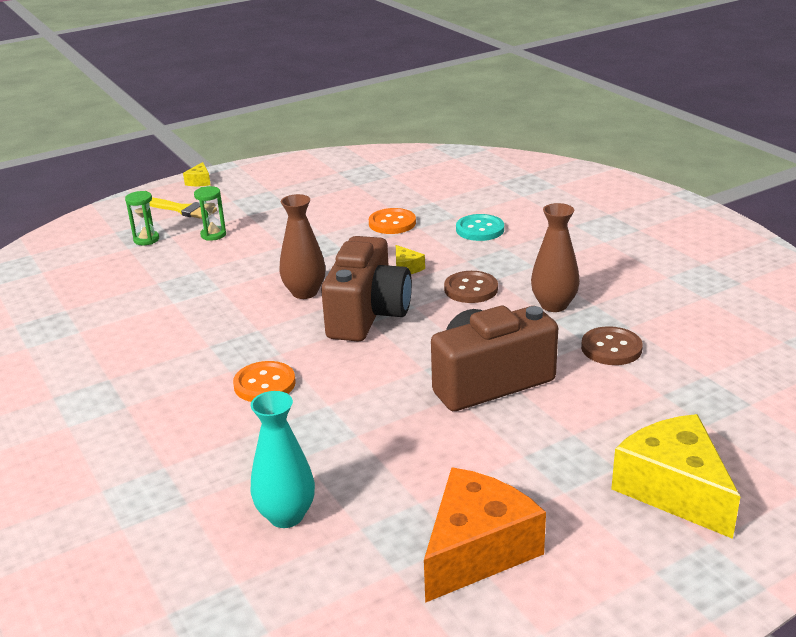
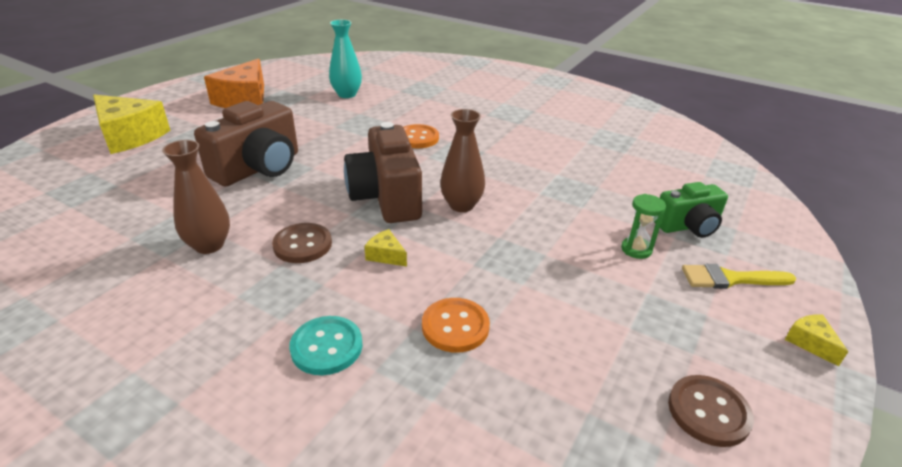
camera: 150 degrees right, 5 degrees up
green hourglass [125,191,159,245] -> green camera [654,182,728,238]
brown button [581,326,643,365] -> brown button moved to [668,375,754,447]

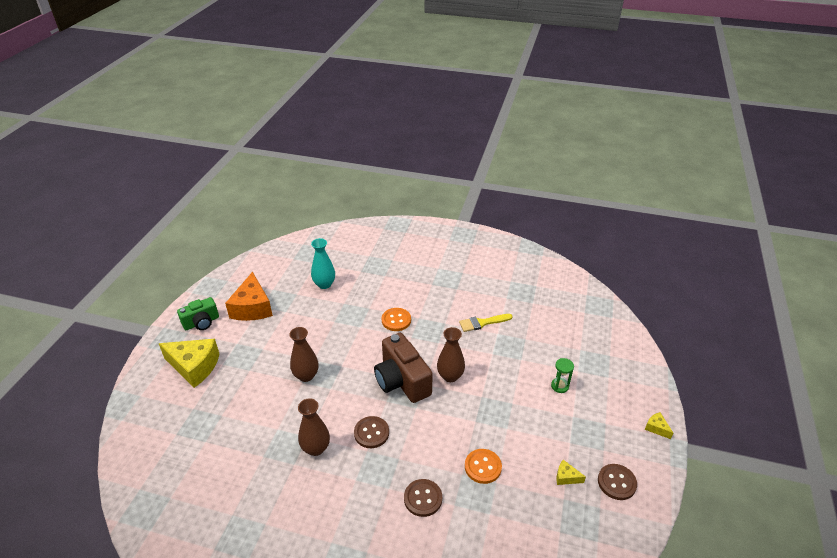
camera: 15 degrees left, 5 degrees up
brown camera [194,101,298,186] -> brown vase [289,327,319,382]
turquoise button [289,316,362,375] -> brown button [404,479,442,517]
yellow cheese [364,229,407,267] -> yellow cheese moved to [556,460,586,485]
green camera [654,182,728,238] -> green camera moved to [177,297,219,330]
yellow brush [682,264,796,289] -> yellow brush moved to [459,314,512,332]

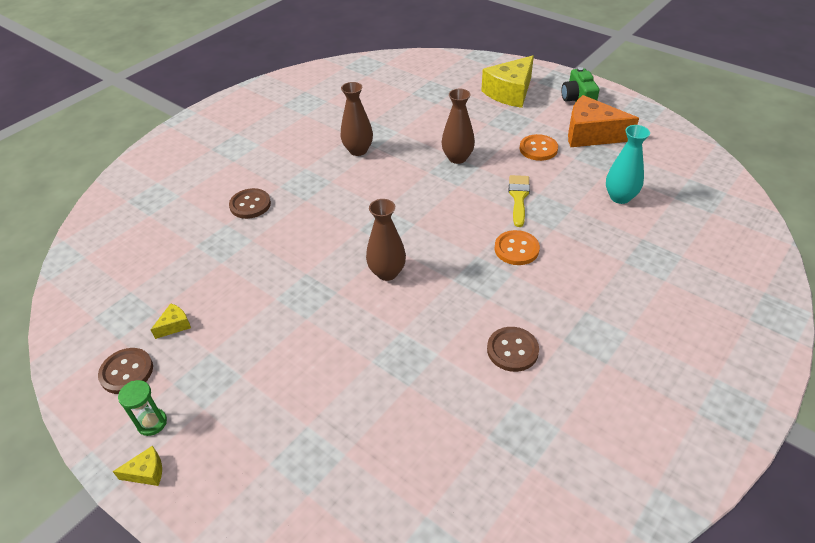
camera: 115 degrees right, 5 degrees up
brown button [354,416,389,448] -> brown button moved to [487,327,539,372]
brown camera [374,333,433,403] -> none
yellow brush [459,314,512,332] -> yellow brush moved to [509,175,530,227]
orange button [465,449,502,484] -> orange button moved to [520,134,558,161]
green hourglass [551,358,574,393] -> green hourglass moved to [118,380,167,436]

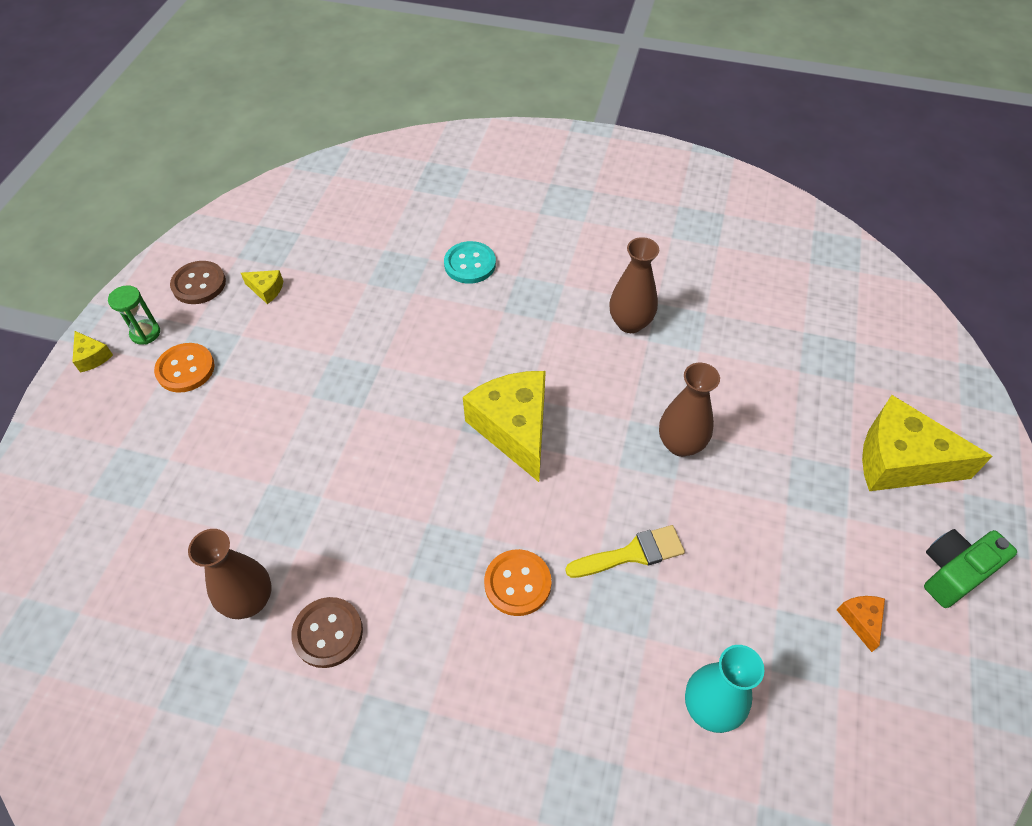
camera: 65 degrees right, 10 degrees up
brown button [229,188,271,219] -> turquoise button [444,241,496,284]
brown vase [366,199,406,281] -> brown vase moved to [188,529,271,619]
orange button [520,134,558,161] -> orange button moved to [154,343,215,392]
orange cheese [568,95,639,147] -> orange cheese [837,596,885,652], size x0.42
none -> yellow cheese [463,371,546,482]

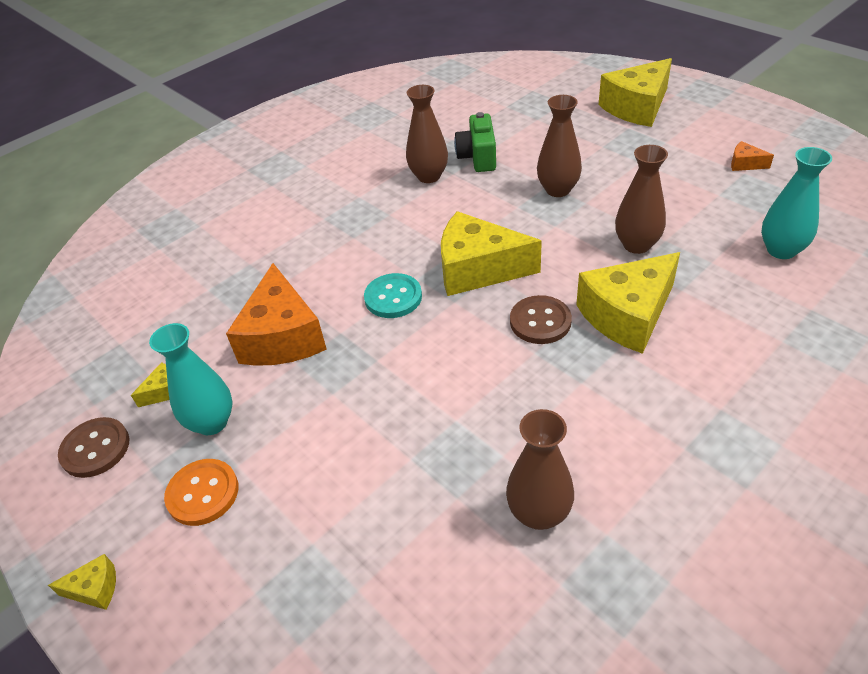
camera: 55 degrees left, 10 degrees down
green hourglass [108,285,160,345] -> none
brown button [291,597,363,668] -> brown button moved to [510,295,572,344]
turquoise button [444,241,496,284] -> turquoise button moved to [364,273,422,318]
orange button [484,549,552,616] -> yellow cheese [576,252,680,354]
yellow brush [565,525,685,578] -> brown vase [615,145,668,254]
green camera [924,529,1017,608] -> green camera moved to [454,112,496,172]
none -> turquoise vase [149,323,232,435]
none -> orange cheese [226,263,327,366]

